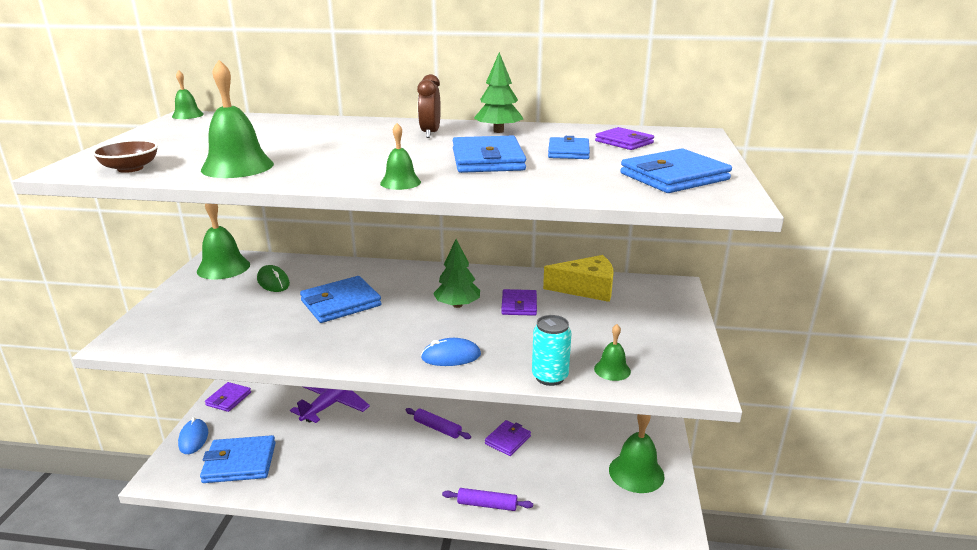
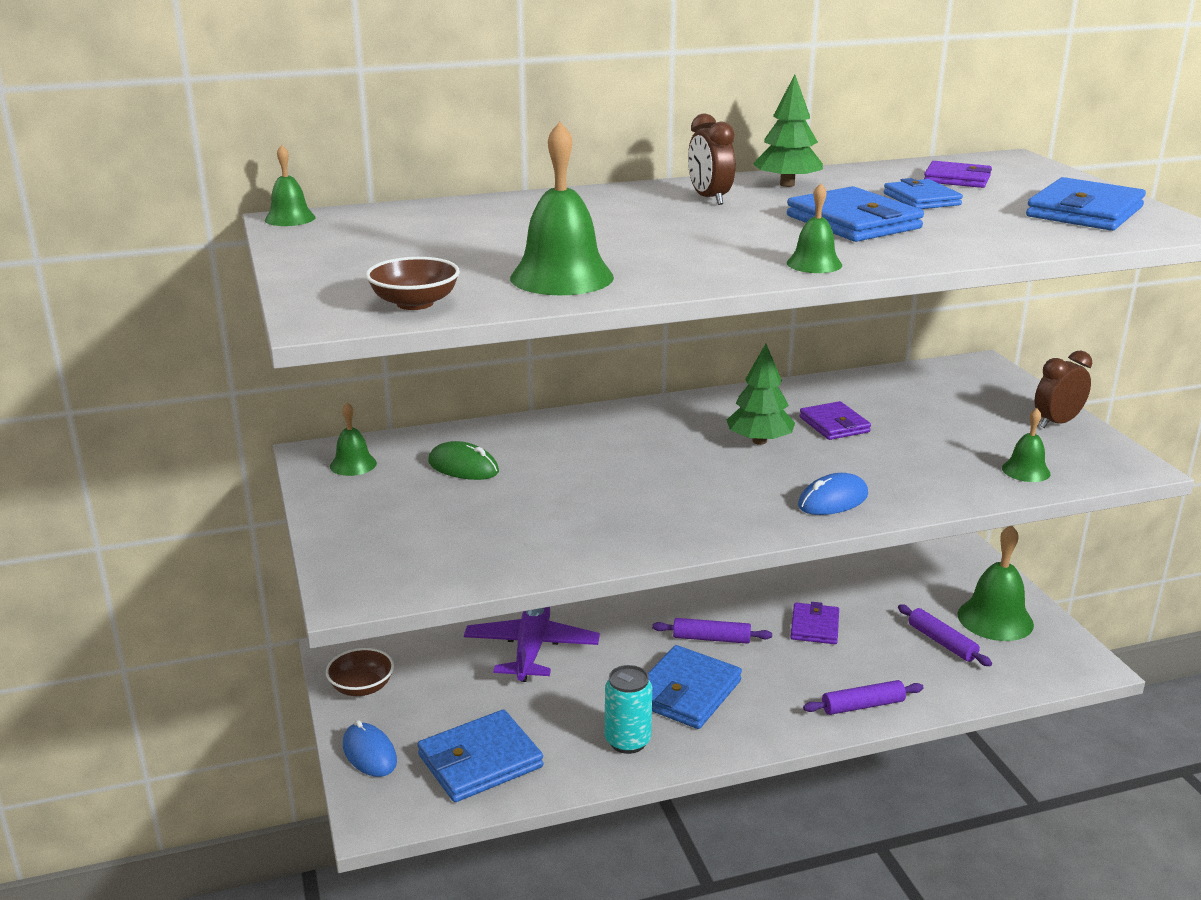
camera: 25 degrees left, 0 degrees up
green bell [197,204,250,279] -> green bell [330,403,377,476], size x0.55
purple wallet [205,382,251,412] -> brown bowl [326,648,394,696]
blue wallet [300,276,382,323] -> blue wallet moved to [648,645,742,729]
turquoise can [532,315,571,386] -> turquoise can moved to [605,665,652,754]
yellow cheese [543,255,613,302] -> none
none -> purple rolling pin [898,604,992,666]
none -> brown clock [1035,351,1092,428]

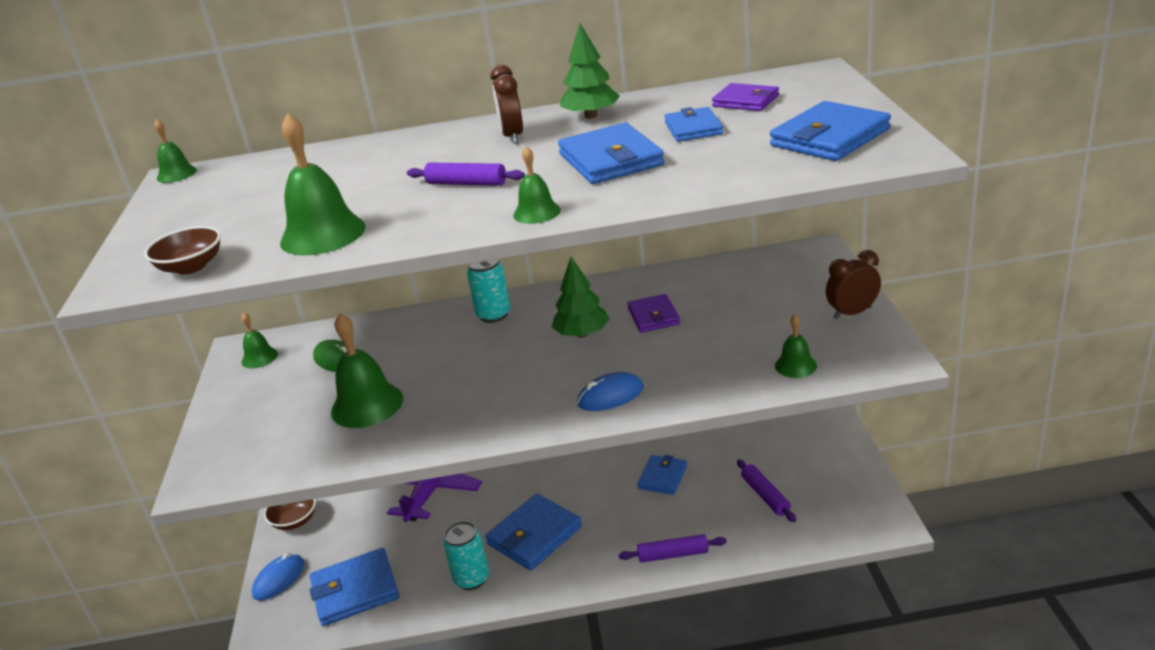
camera: 15 degrees right, 5 degrees up
blue mouse [343,720,397,777] -> blue mouse turned 60 degrees clockwise [252,553,304,600]
purple rolling pin [652,618,772,644] -> purple rolling pin moved to [407,163,525,186]
purple wallet [790,602,839,644] -> blue wallet [638,455,687,495]
green bell [958,526,1034,641] -> green bell moved to [331,314,403,428]
none -> turquoise can [467,259,510,323]

